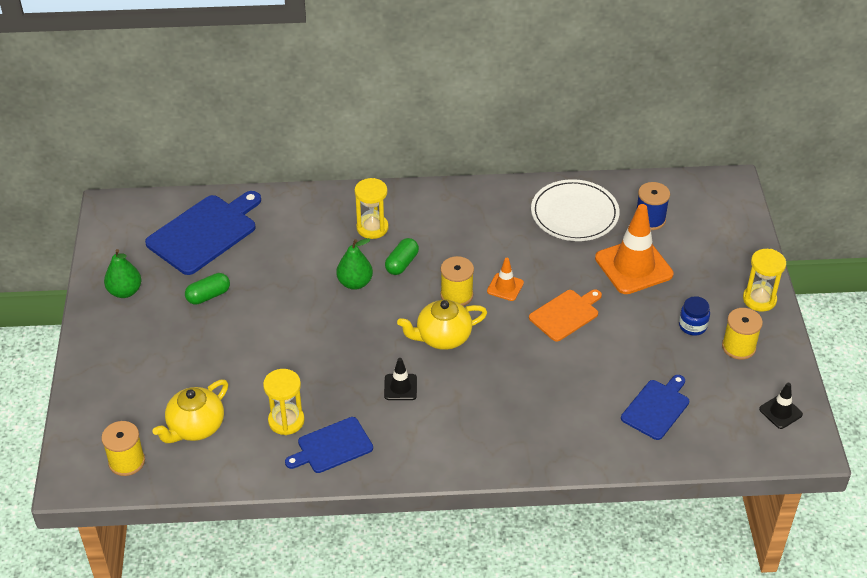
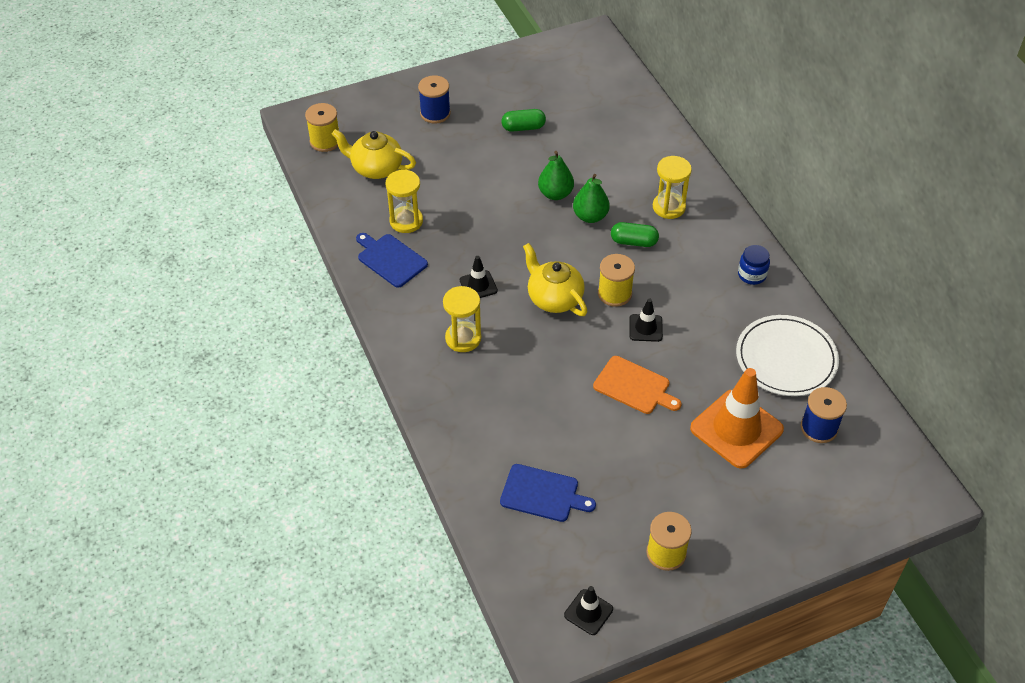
camera: 70 degrees right, 5 degrees up
green pear [104,249,141,298] -> green pear moved to [538,151,574,200]
blue cutting board [145,191,261,275] -> none
green capsule [185,273,230,305] -> green capsule turned 45 degrees counterclockwise [502,109,546,132]
orange traffic cone [487,258,524,301] -> black traffic cone [629,298,663,342]
blue jar [679,296,710,336] -> blue jar moved to [738,245,770,285]
yellow hourglass [743,249,786,312] -> yellow hourglass moved to [443,286,481,352]
none -> blue spool [418,75,451,124]

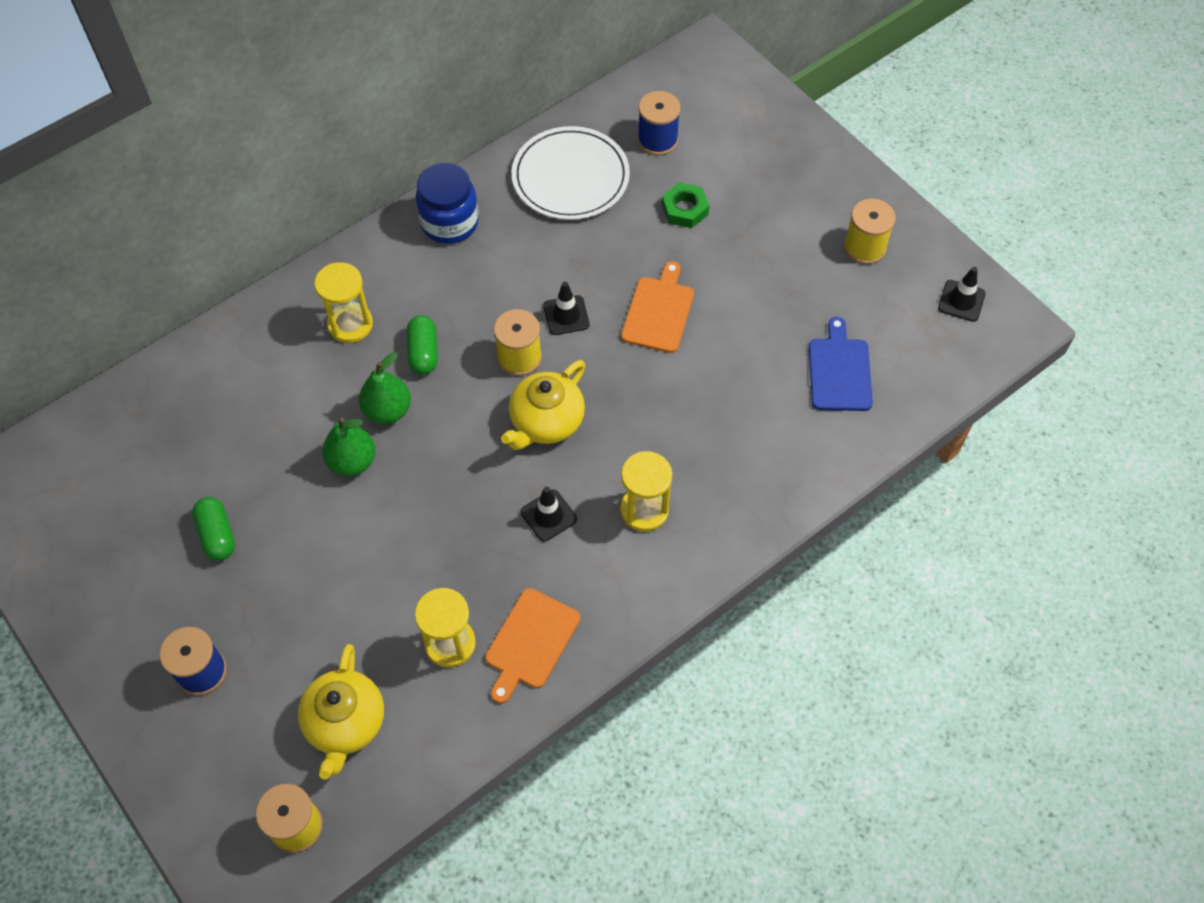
camera: 105 degrees left, 10 degrees up
blue cutting board [356,233,428,288] -> orange cutting board [485,588,581,704]
orange traffic cone [690,368,784,469] -> green nut [662,182,709,228]
blue jar [738,245,770,285] -> blue jar [415,163,479,244], size x1.61

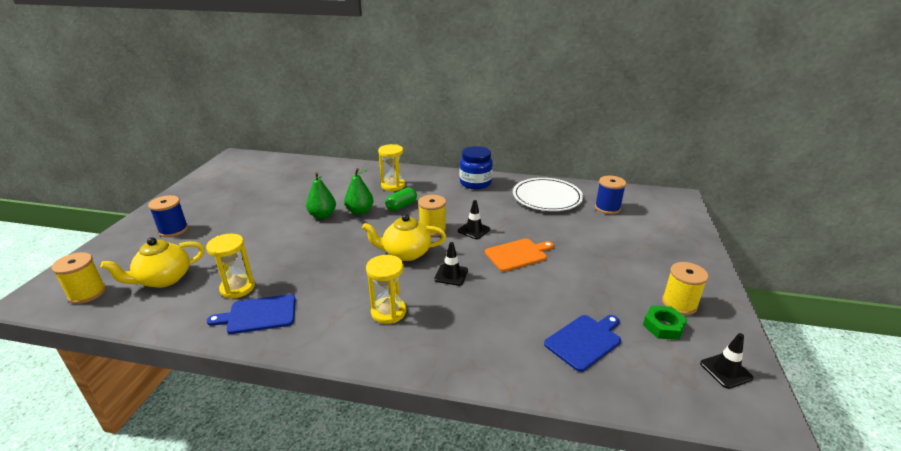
camera: 50 degrees right, 30 degrees down
green capsule [192,497,235,561] -> none
orange cutting board [485,588,581,704] -> blue cutting board [207,294,296,334]
black traffic cone [520,487,577,542] -> black traffic cone moved to [434,242,468,286]
green nut [662,182,709,228] -> green nut moved to [643,305,688,340]

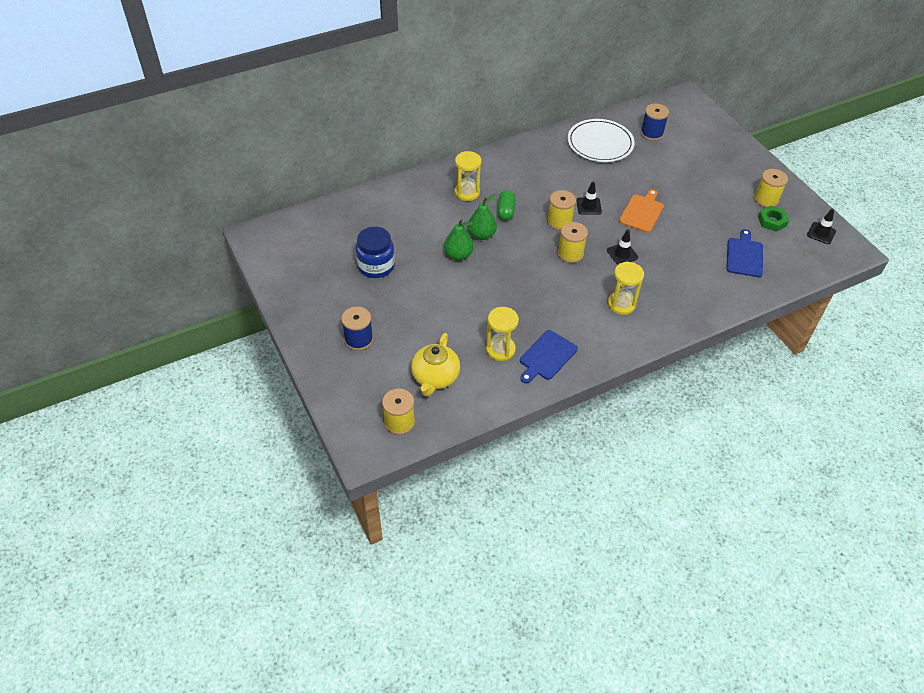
camera: 40 degrees left, 20 degrees up
yellow teapot [362,214,446,261] -> yellow spool [558,222,588,263]
blue jar [460,146,493,189] -> blue jar moved to [356,227,395,278]

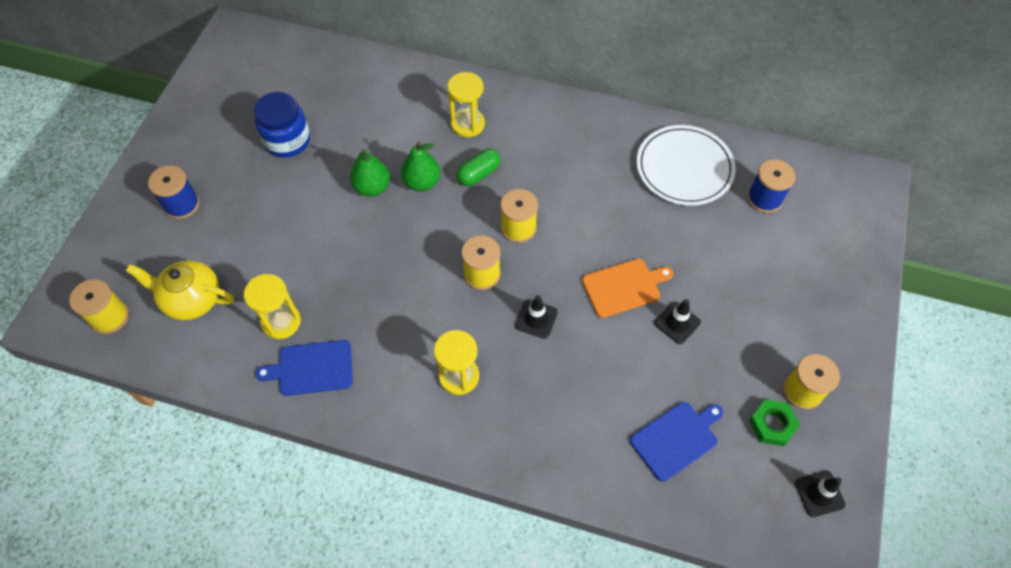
camera: 45 degrees right, 10 degrees up
yellow teapot [411,333,460,397] -> yellow teapot turned 45 degrees clockwise [126,260,234,321]
black traffic cone [577,181,602,215] -> black traffic cone moved to [654,299,701,344]

